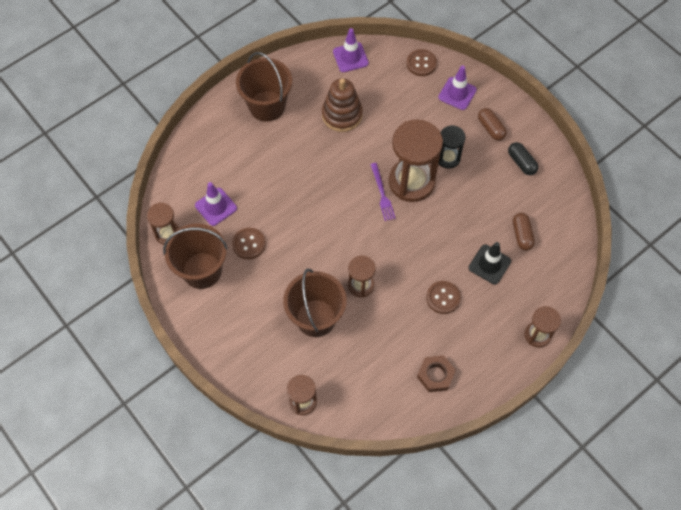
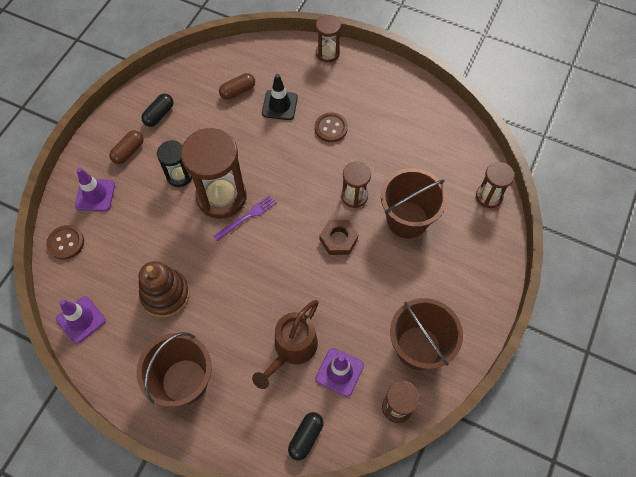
camera: 115 degrees left, 0 degrees up
brown button [232,228,266,259] -> none
brown nut [417,355,456,392] -> brown nut moved to [320,220,358,255]
none -> brown watering can [252,300,319,389]
none -> black capsule [288,412,324,461]

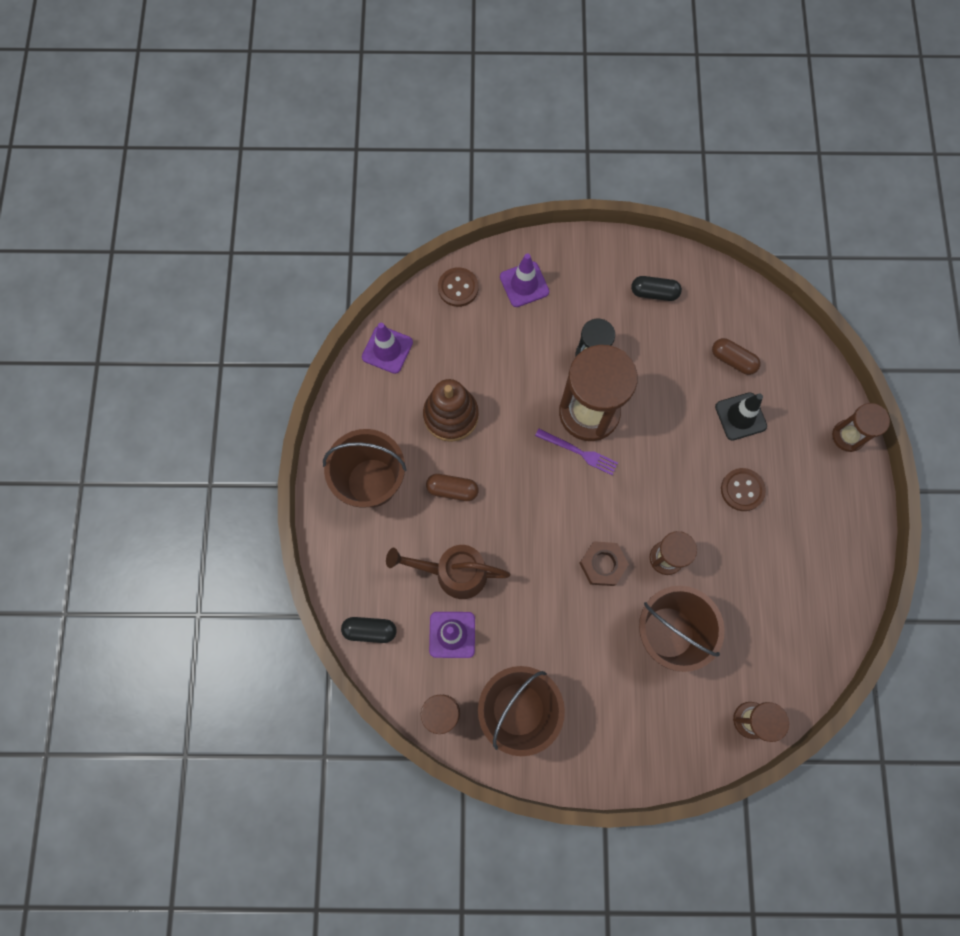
camera: 65 degrees right, 10 degrees up
brown capsule [109,130,144,164] -> brown capsule moved to [426,474,479,501]

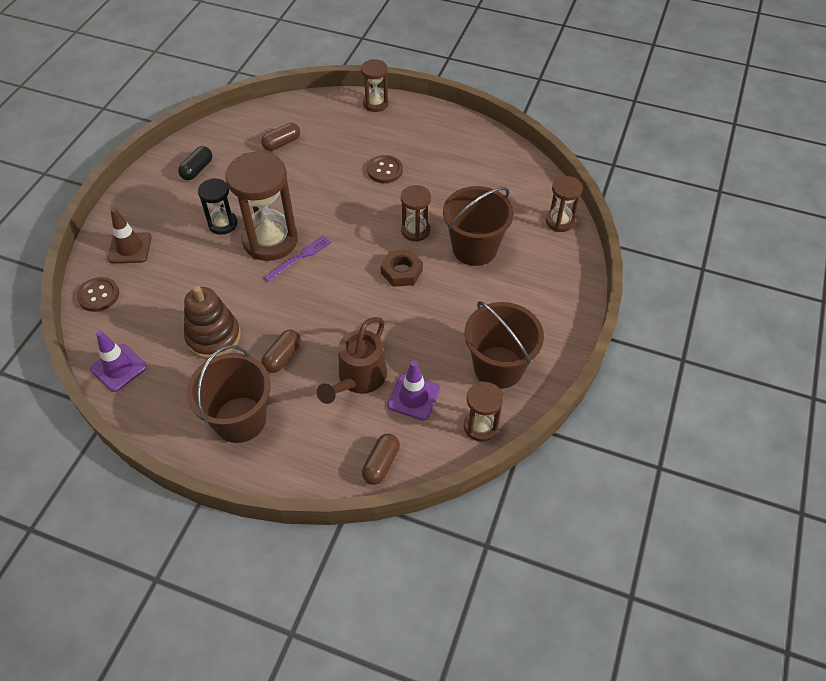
camera: 70 degrees left, 20 degrees down
black capsule [341,617,397,643] -> brown capsule [362,433,400,485]
purple traffic cone [500,253,549,307] -> brown traffic cone [108,208,152,263]
black traffic cone [715,392,767,441] -> none

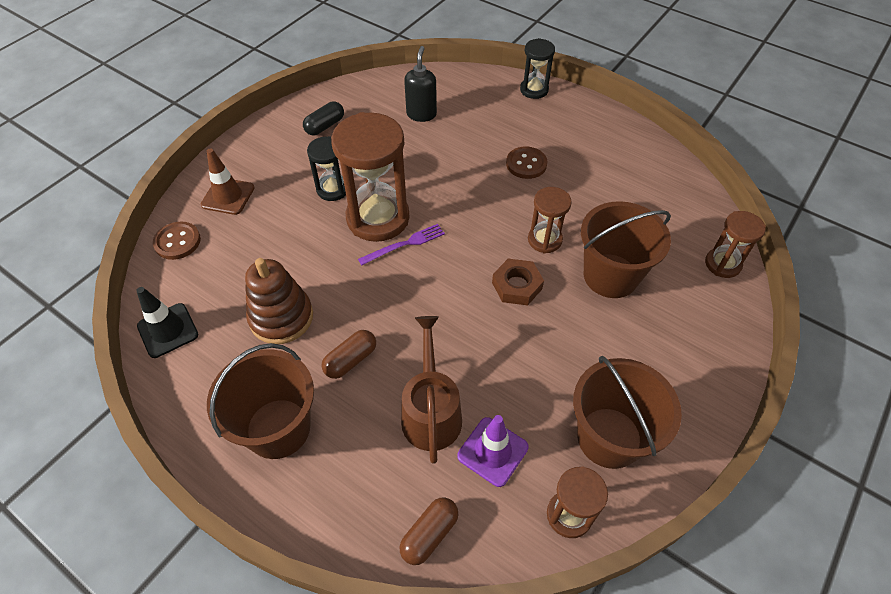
camera: 15 degrees right, 0 degrees up
purple traffic cone [90,330,147,392] -> black traffic cone [136,287,198,358]
brown capsule [261,123,300,151] -> black soap dispenser [404,46,437,122]
brown watering can [317,317,387,404] -> brown watering can turned 135 degrees clockwise [401,316,462,464]
brown hourglass [361,59,389,112] -> black hourglass [520,38,555,99]

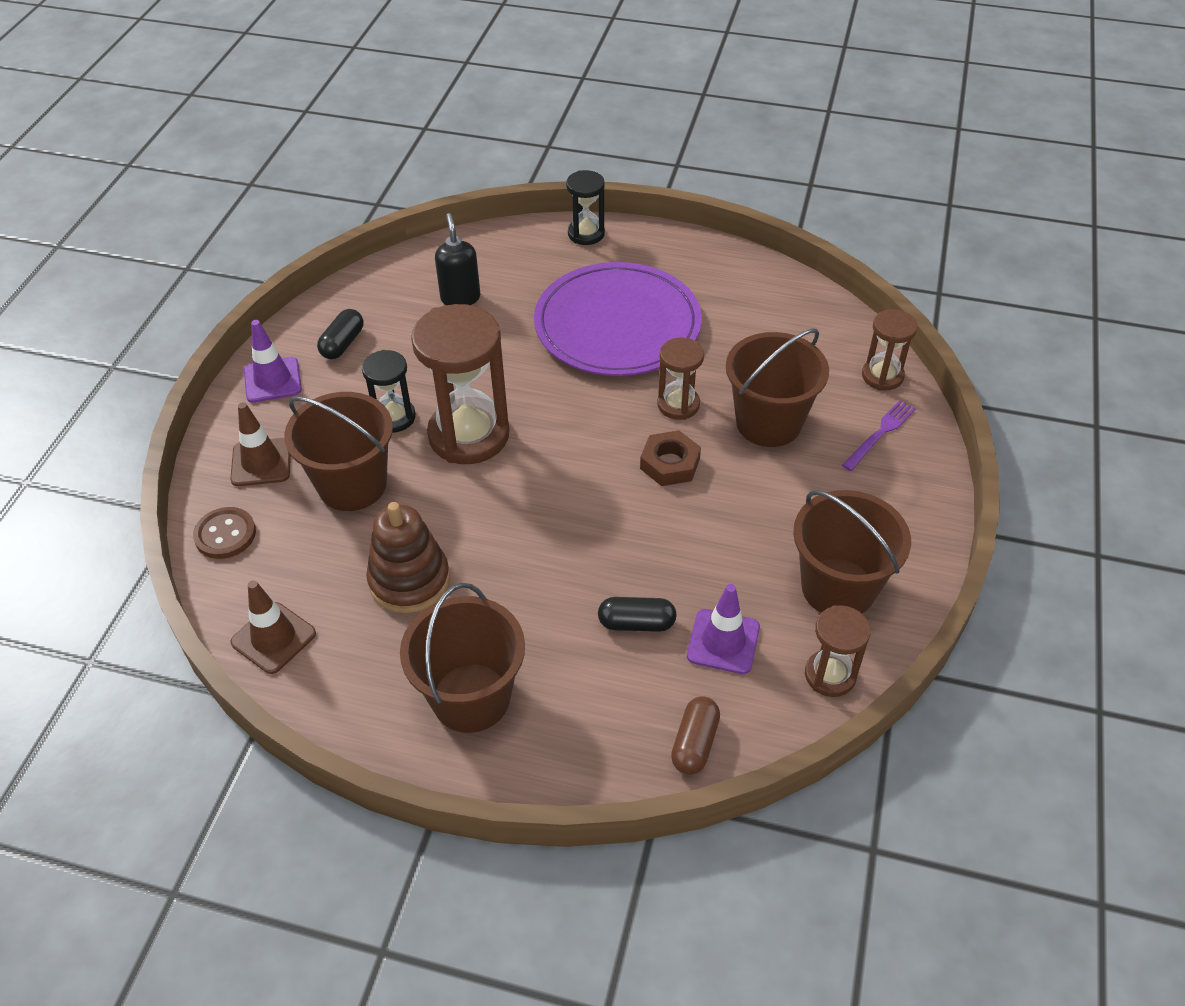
camera: 20 degrees left, 5 degrees down
black traffic cone [136,287,198,358] -> brown traffic cone [230,580,316,674]
brown capsule [322,330,376,379] -> none
purple fork [358,224,445,265] -> purple fork moved to [842,400,916,471]
brown watering can [401,316,462,464] -> black capsule [598,597,677,632]
brown button [506,146,548,179] -> purple plate [534,262,702,376]
none -> purple traffic cone [244,320,302,403]
none -> brown bucket [284,392,393,511]

